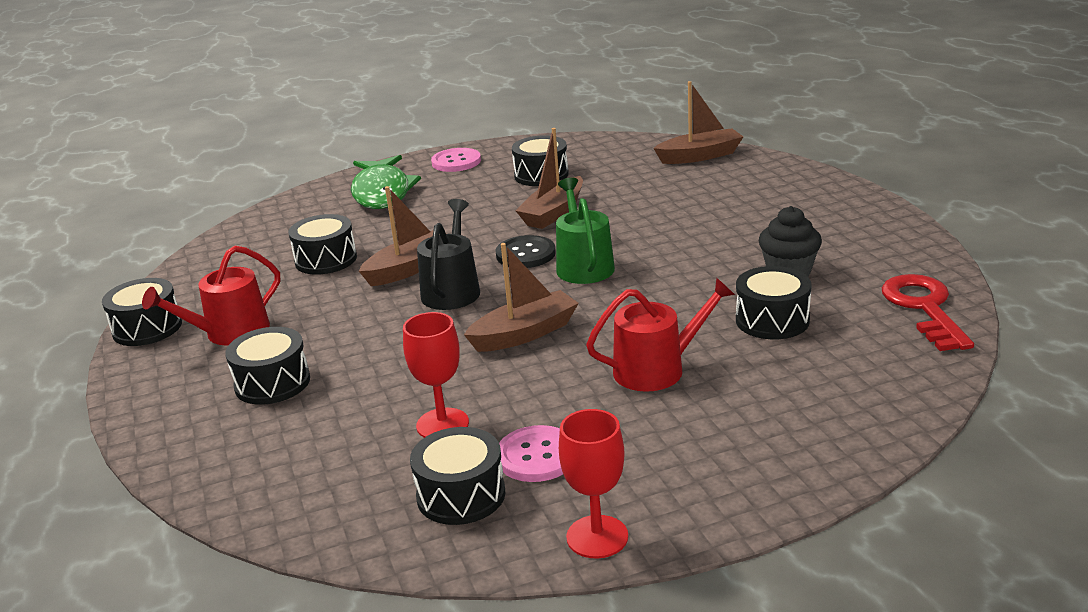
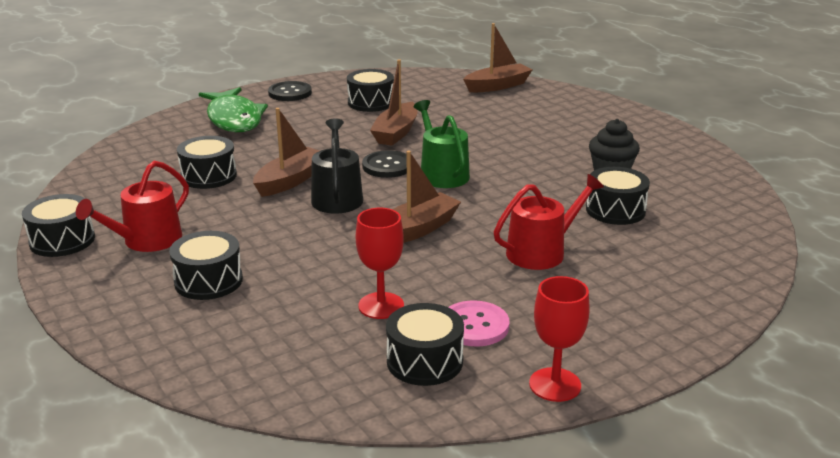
camera: 15 degrees left, 0 degrees up
pink button [431,148,481,172] -> black button [268,81,312,101]
red key [882,274,974,351] -> none

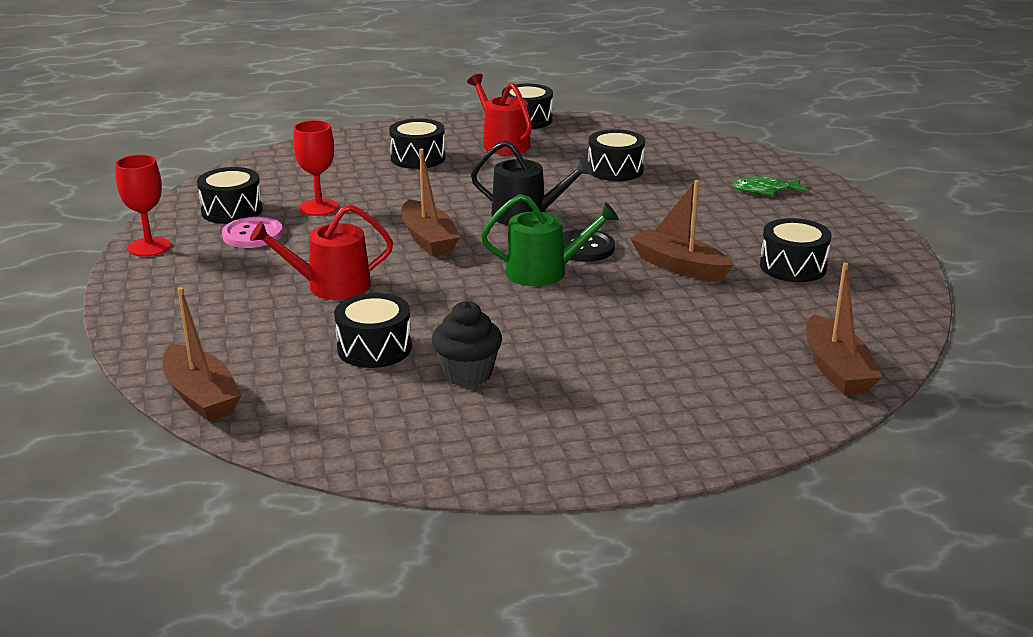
camera: 110 degrees right, 0 degrees up
green fish [199,87,268,132] -> green fish [733,176,807,196], size x0.53
brown boat [253,108,319,197] -> brown boat moved to [163,287,242,422]
black button [268,81,312,101] -> none
red watering can [494,174,604,270] -> red watering can turned 90 degrees clockwise [250,205,393,300]

